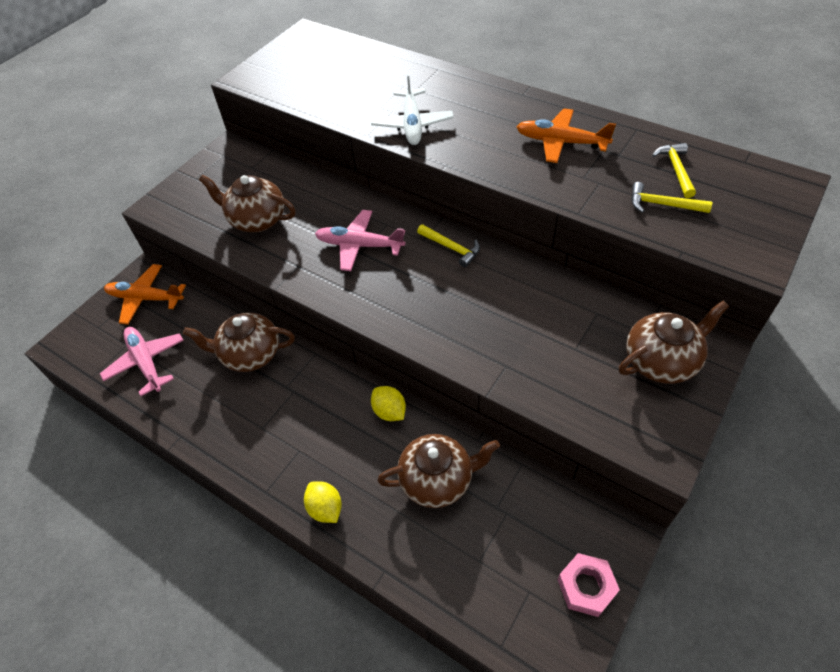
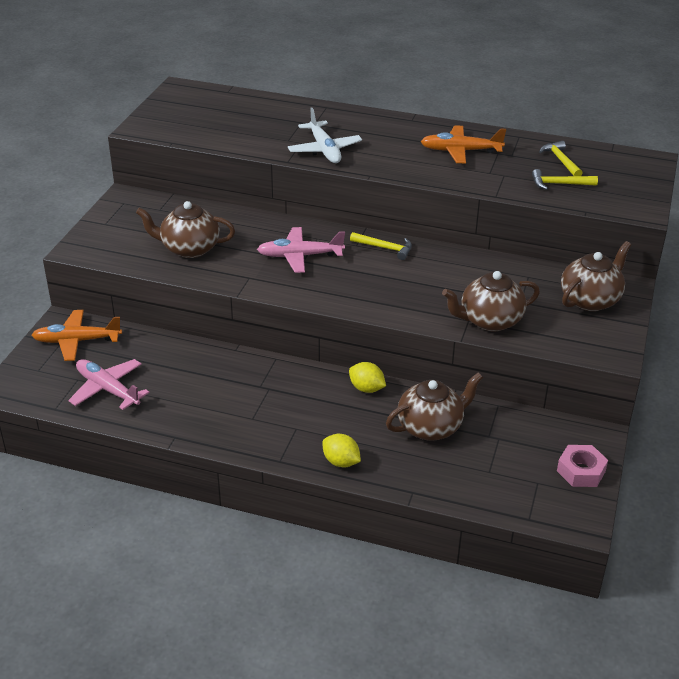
camera: 20 degrees left, 15 degrees down
brown teapot [183,313,295,372] -> brown teapot moved to [442,271,540,331]

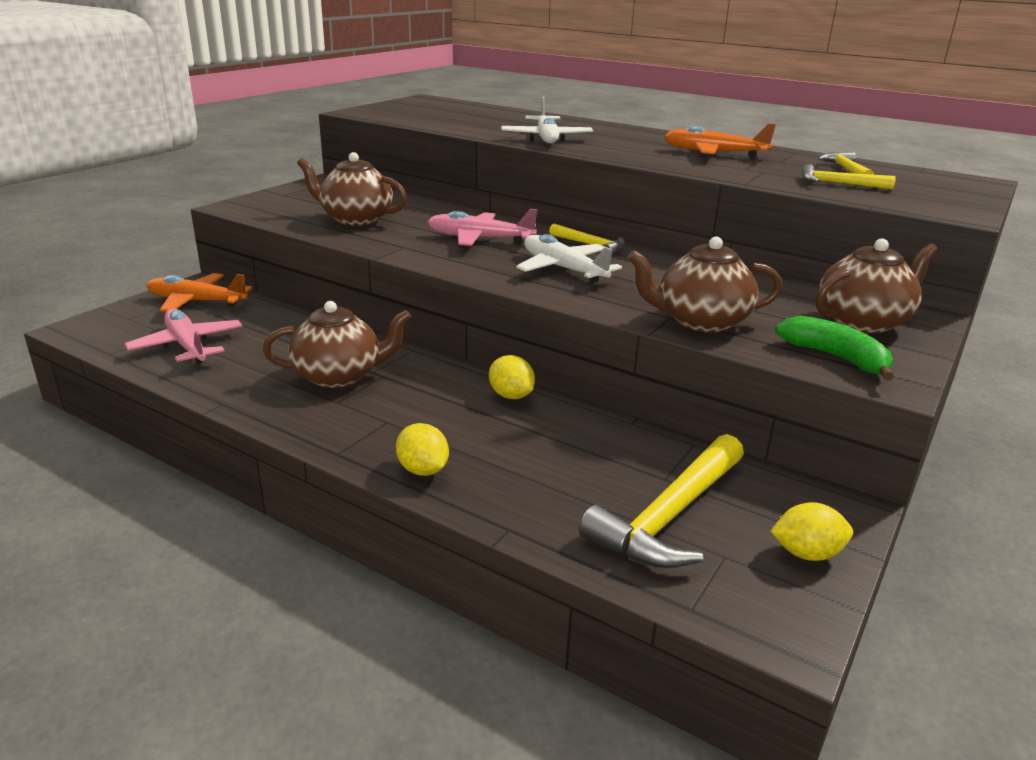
camera: 15 degrees right, 10 degrees down
brown teapot [386,373,483,441] -> brown teapot moved to [263,301,412,388]
pink nut [557,445,608,487] -> yellow lemon [770,502,853,561]
none -> white plane [516,234,622,283]
none -> yellow hammer [579,434,744,569]
none -> green banana [775,316,894,381]

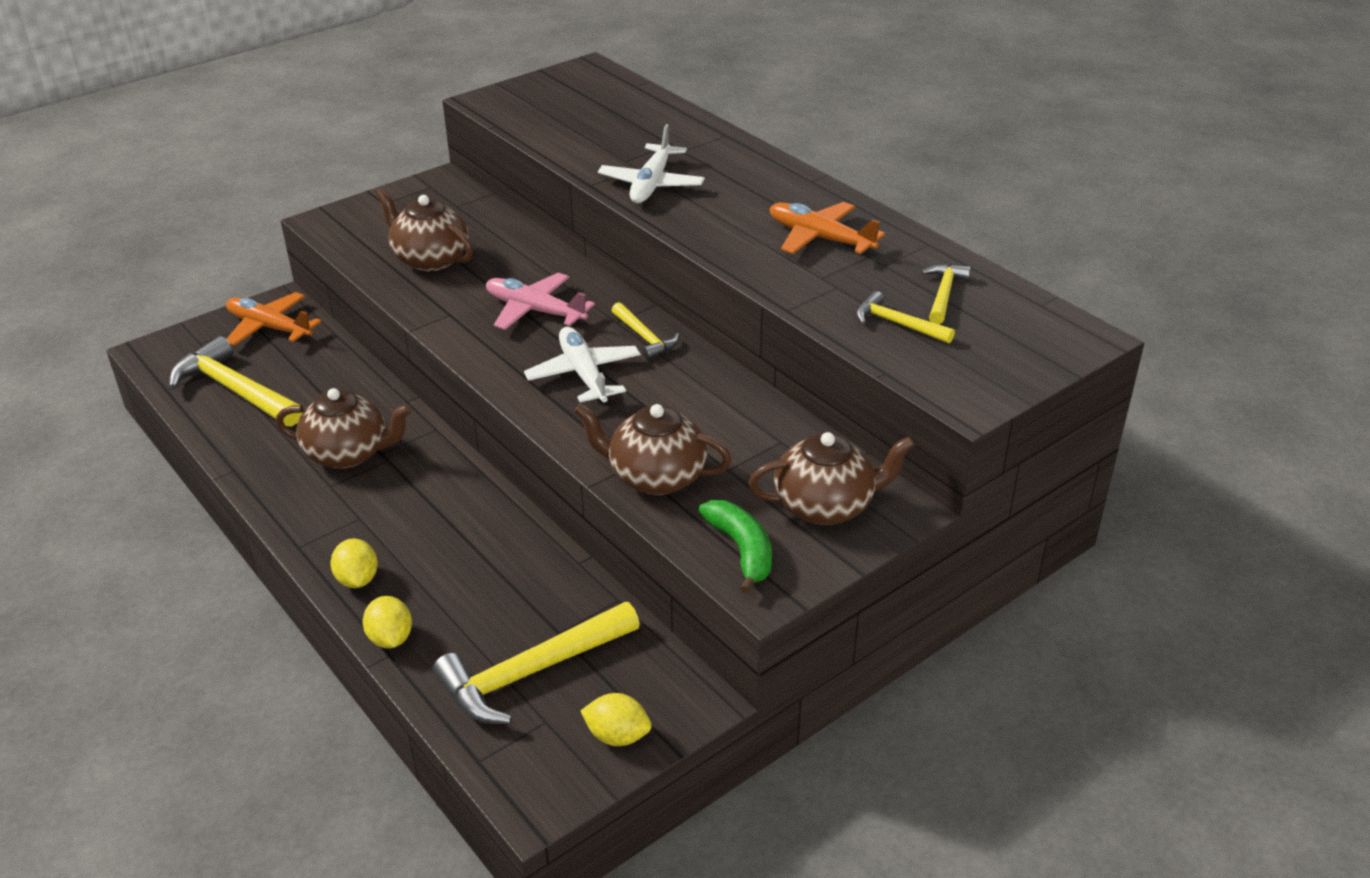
camera: 20 degrees right, 10 degrees up
pink plane [125,309,243,364] -> yellow hammer [169,336,302,427]
yellow lemon [489,355,535,399] -> yellow lemon moved to [363,596,412,648]

